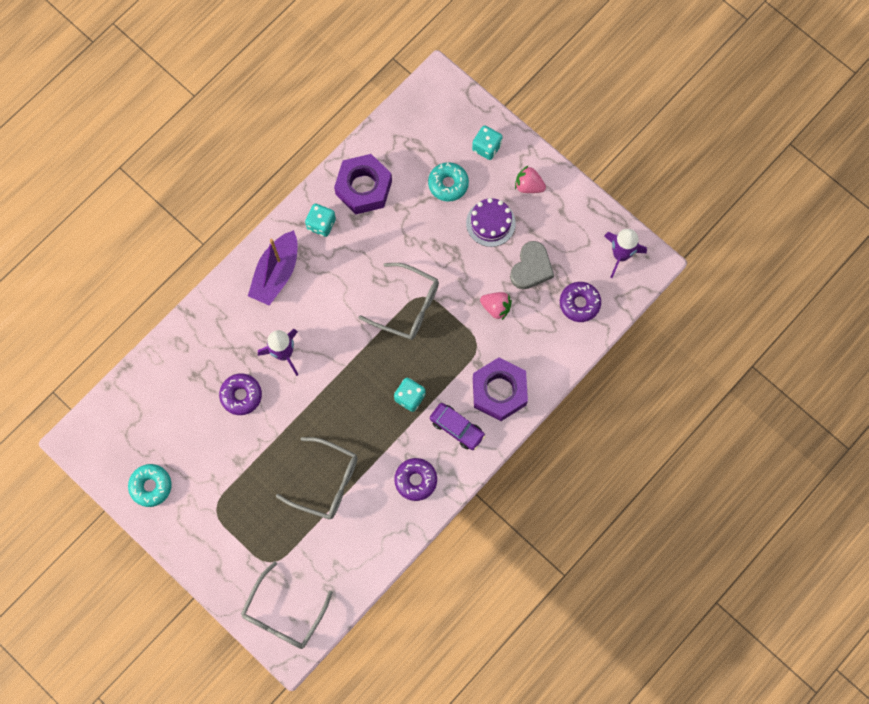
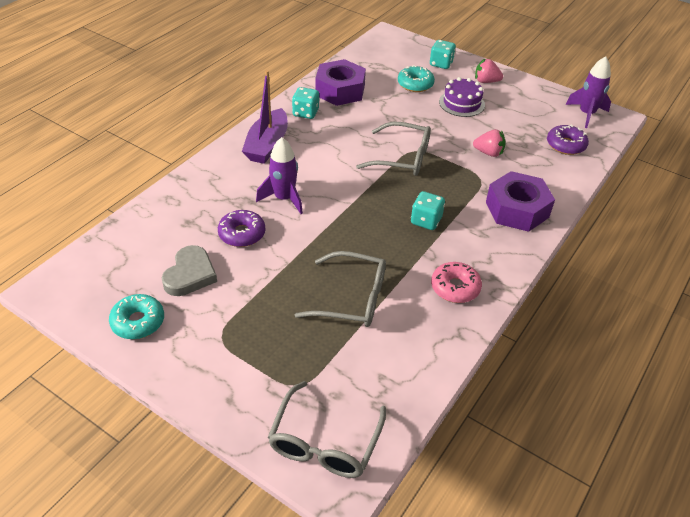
camera: 10 degrees left, 30 degrees down
purple donut [394,458,437,501] -> pink donut [431,262,482,303]
purple car [430,403,485,450] -> none
grey heart [510,241,554,289] -> grey heart moved to [162,245,217,296]

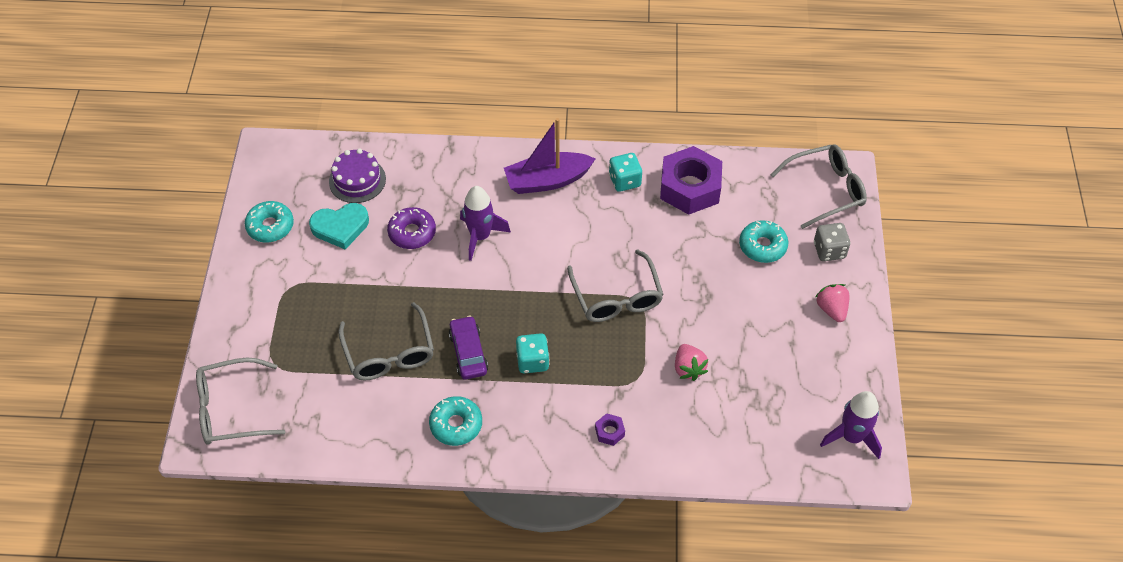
camera: 60 degrees right, 10 degrees up
grey heart [162,245,217,296] -> turquoise heart [309,203,369,250]
turquoise dice [430,40,456,69] -> grey dice [814,223,850,261]
pink donut [431,262,482,303] -> turquoise donut [429,396,482,446]
purple cake [439,77,485,117] -> purple cake moved to [329,149,386,203]
purple nut [486,171,555,232] -> purple nut [595,413,625,446], size x0.41
purple donut [547,125,589,155] -> none
none -> purple car [449,316,488,380]
none -> grey glasses [771,144,867,229]

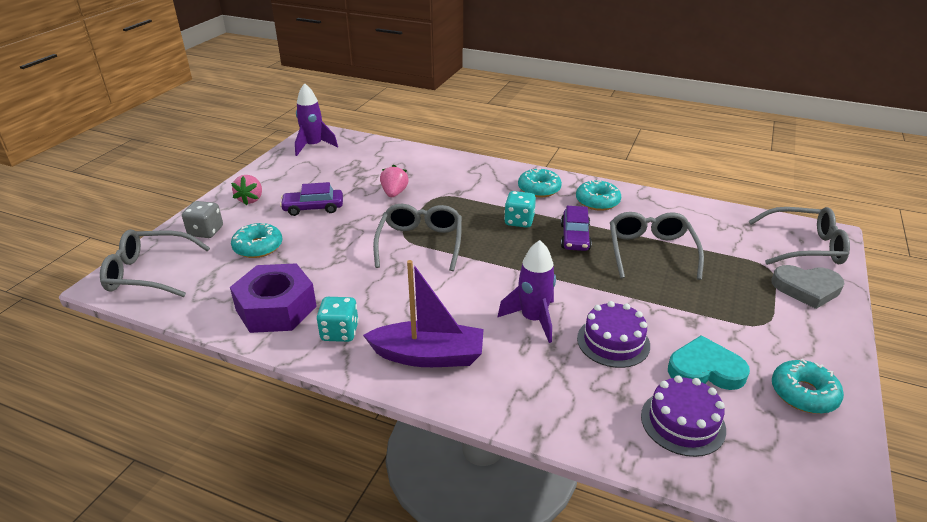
camera: 160 degrees left, 20 degrees down
purple donut [387,207,436,249] -> purple cake [577,301,650,368]
purple nut [595,413,625,446] -> none
none -> purple car [280,182,343,216]
none -> turquoise donut [518,169,562,197]
none -> grey heart [771,265,845,309]

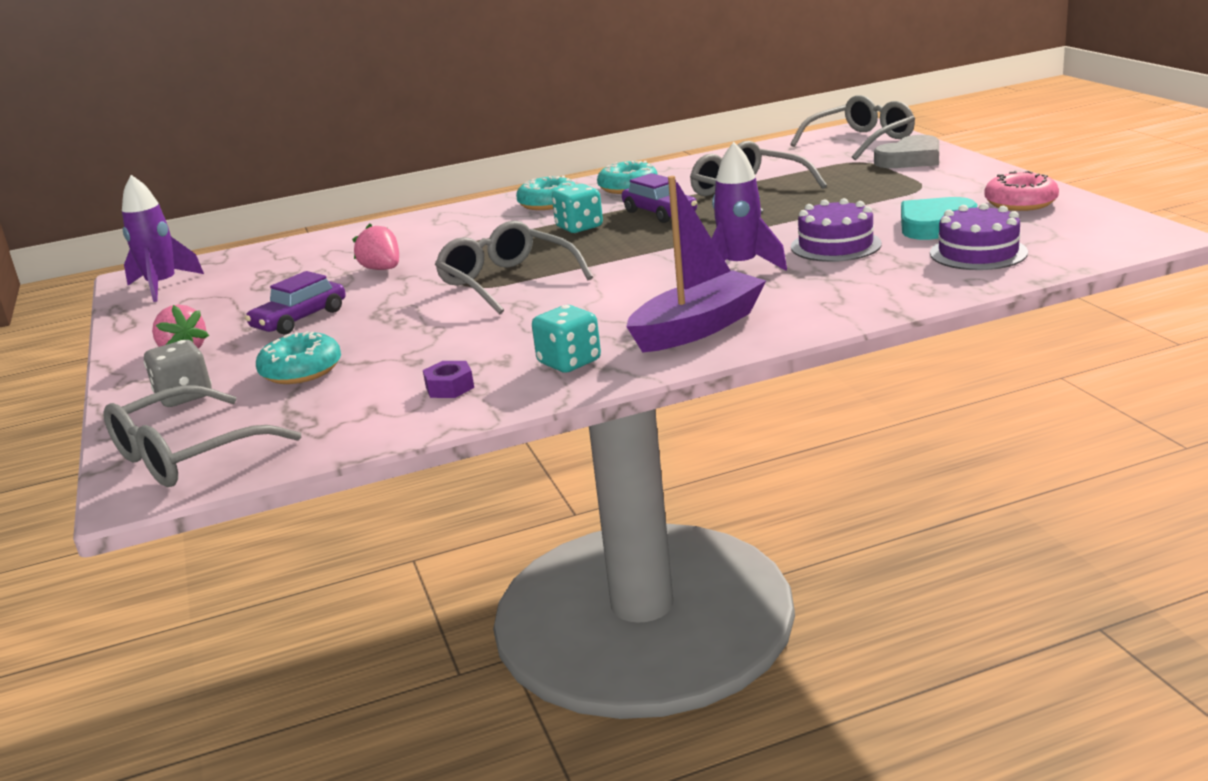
camera: 40 degrees left, 10 degrees down
purple nut [230,263,317,333] -> purple nut [423,361,474,398], size x0.41
turquoise donut [772,359,844,414] -> pink donut [984,171,1059,211]

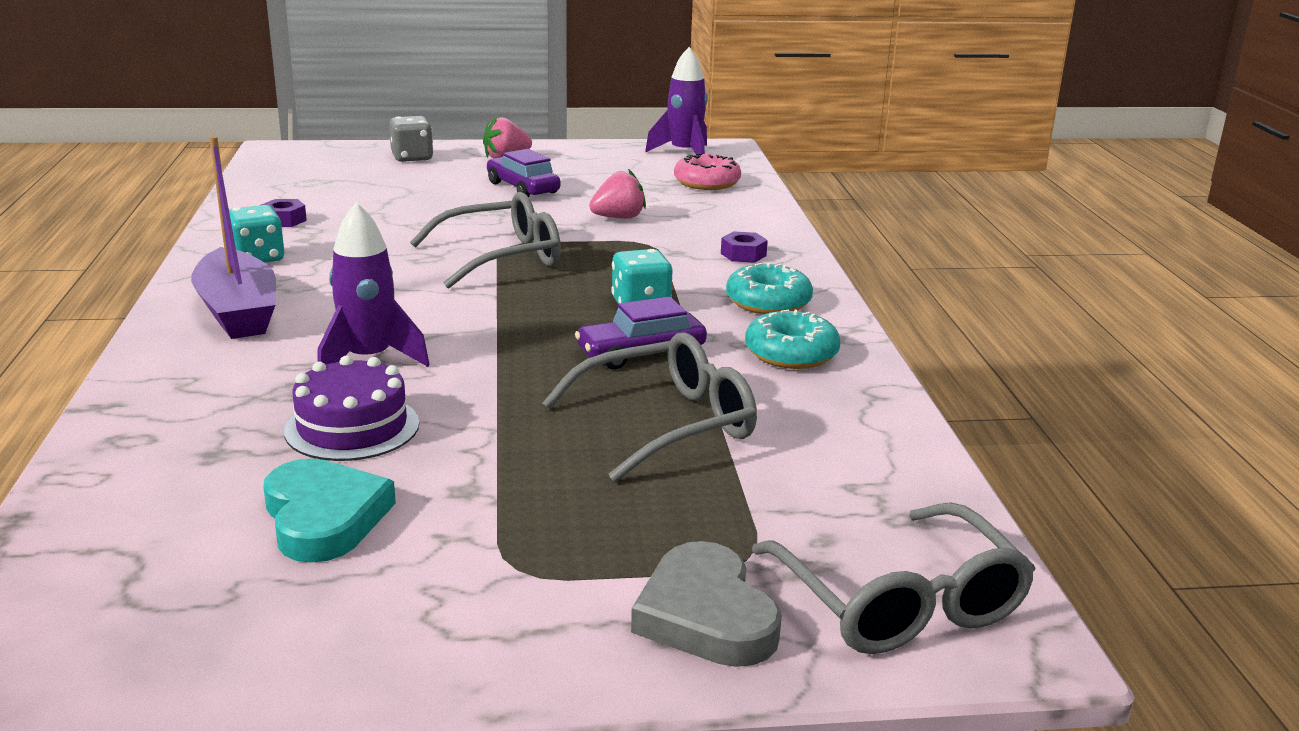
camera: 100 degrees right, 0 degrees up
grey glasses [103,385,301,487] -> none
turquoise donut [256,331,341,384] -> none
purple cake [930,203,1028,270] -> none
pink donut [984,171,1059,211] -> pink donut moved to [674,153,741,190]
none -> purple nut [721,231,768,263]

